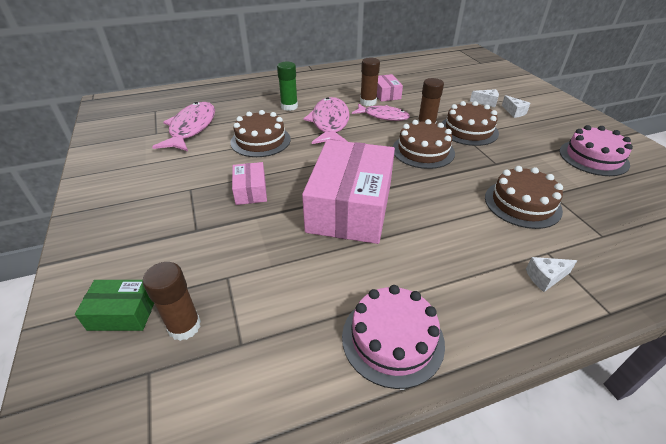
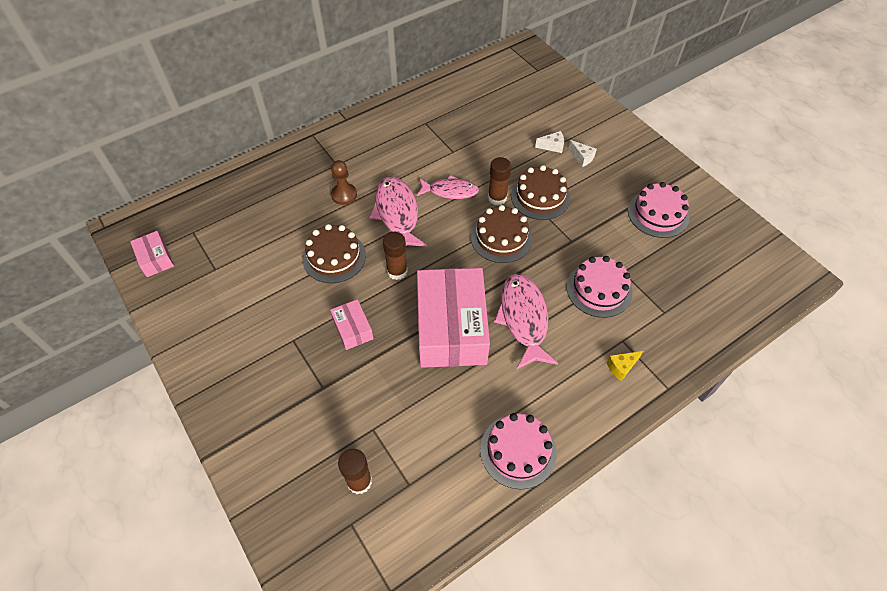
camera: 15 degrees left, 15 degrees up
green box [75,280,154,331] -> none
pink fish [152,102,215,151] -> pink fish moved to [494,273,558,369]
green glue stick [277,62,298,111] -> brown pawn [331,160,357,205]
brown glue stick [360,57,380,106] -> brown glue stick moved to [383,232,408,280]
pink box [377,74,403,102] -> pink box moved to [130,231,174,277]
brown cake [485,166,563,229] -> pink cake [566,256,633,318]
white cheese [526,257,577,292] -> yellow cheese [607,351,643,381]

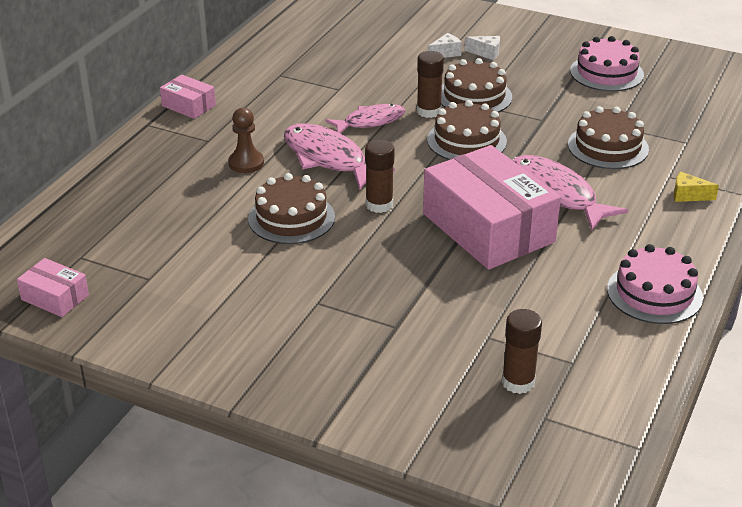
camera: 30 degrees left, 20 degrees down
pink box [330,299,373,350] -> pink box moved to [160,75,216,119]
pink cake [566,256,633,318] -> brown cake [568,106,649,169]
yellow cheese [607,351,643,381] -> yellow cheese turned 75 degrees clockwise [674,172,719,202]

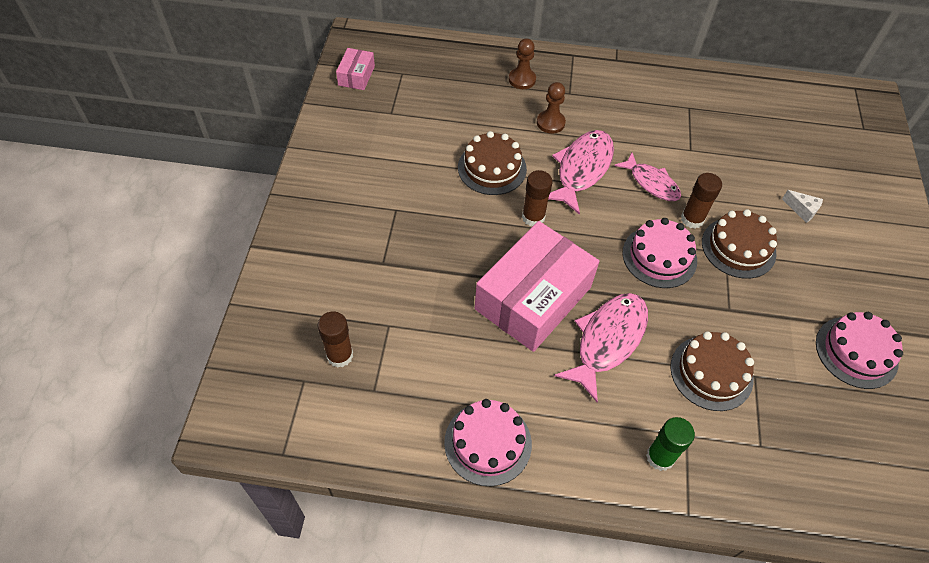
camera: 70 degrees right, 20 degrees up
pink box [160,75,216,119] -> none
brown cake [427,100,507,160] -> pink cake [622,218,697,288]
white cheese [464,36,500,60] -> none
yellow cheese [674,172,719,202] -> green glue stick [646,417,695,471]
none -> brown pawn [509,39,536,89]

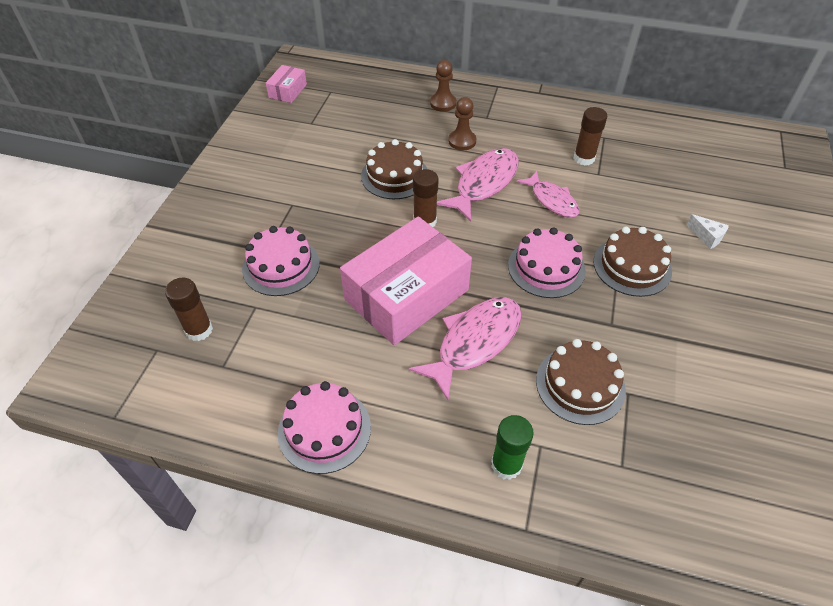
camera: 10 degrees right, 5 degrees down
brown glue stick [681,173,722,229] -> brown glue stick moved to [573,107,608,165]
pink cake [816,312,903,389] -> pink cake moved to [242,226,320,296]

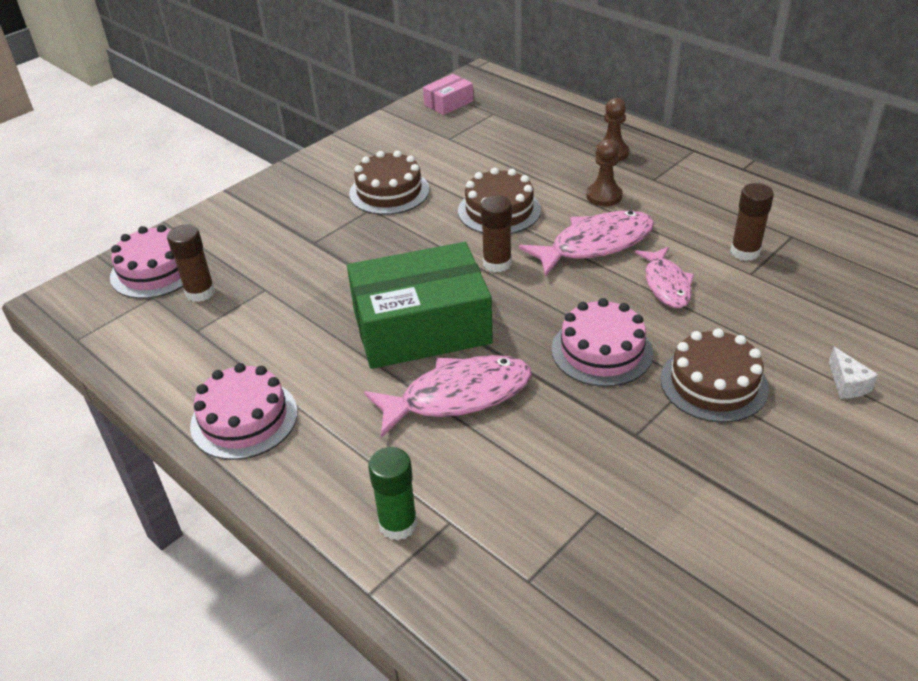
camera: 30 degrees right, 10 degrees down
pink cake [242,226,320,296] -> pink cake moved to [110,225,183,299]
pink box [340,217,472,345] -> green box [347,242,493,369]
brown cake [536,339,626,425] -> brown cake moved to [349,150,429,215]

